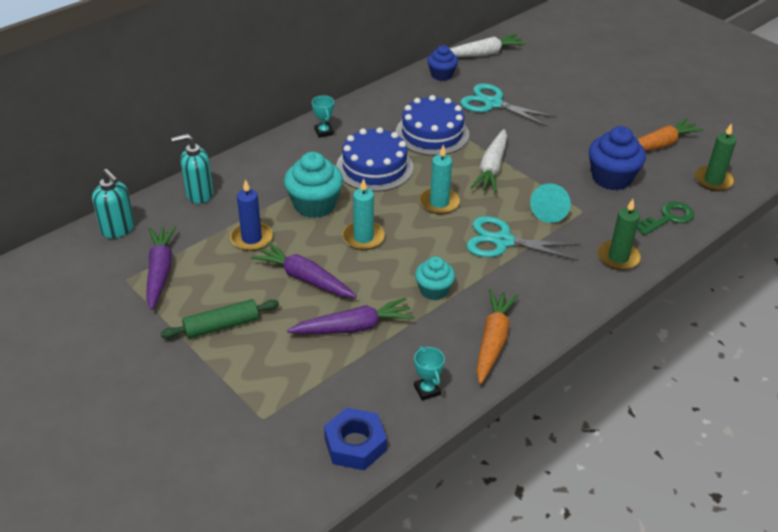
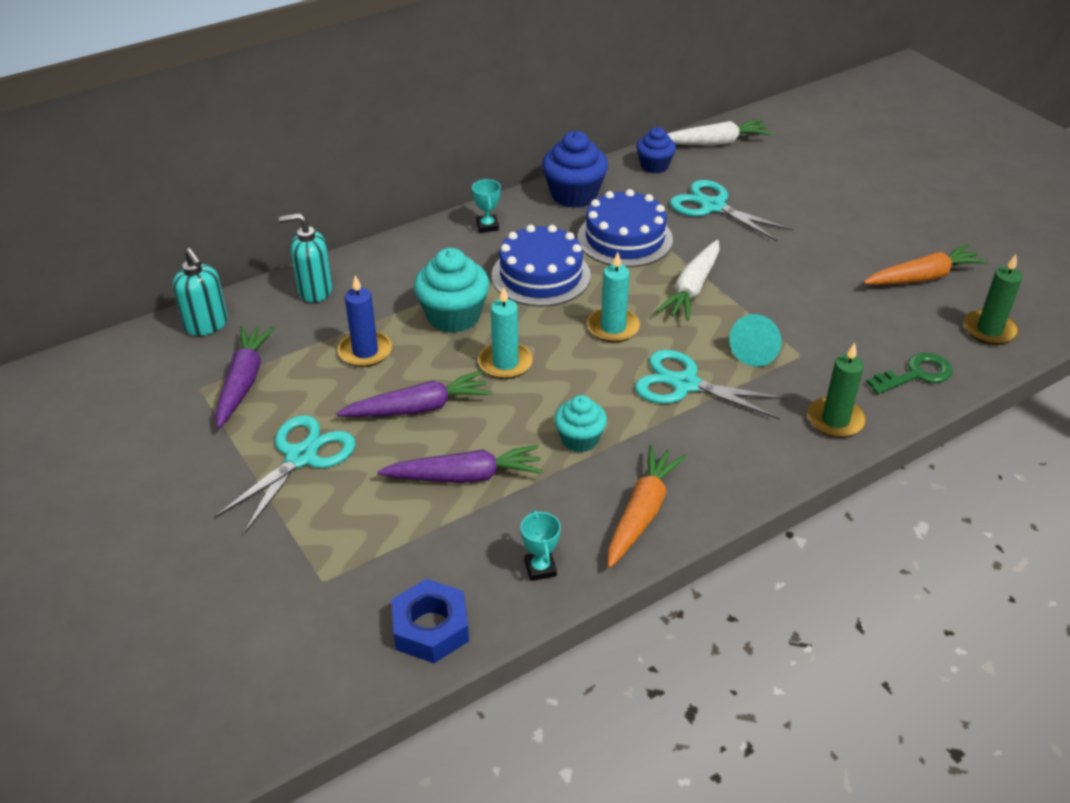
camera: 10 degrees right, 0 degrees up
green rolling pin [161,299,279,339] -> turquoise scissors [215,415,356,533]
purple carrot [251,242,357,298] -> purple carrot turned 120 degrees clockwise [336,371,492,417]
blue cupcake [589,126,646,191] -> blue cupcake moved to [542,131,608,208]

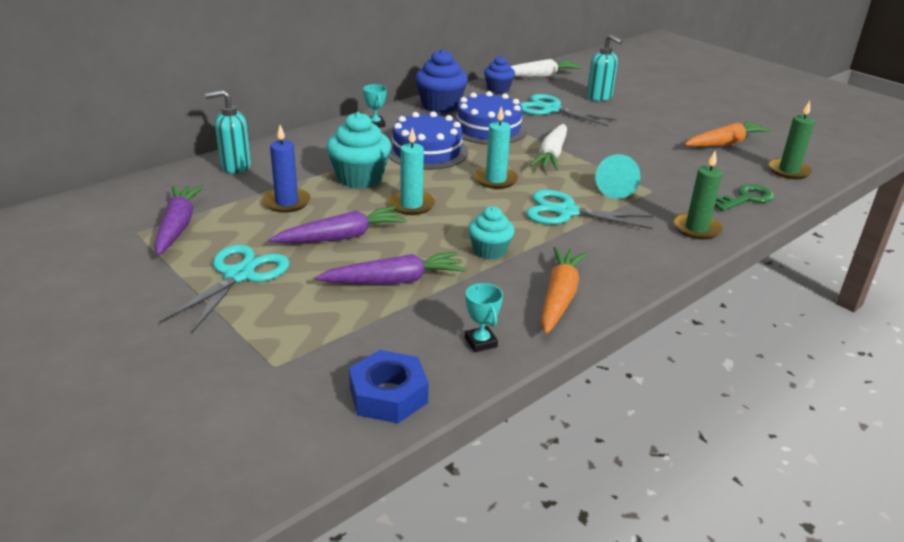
camera: 10 degrees left, 10 degrees down
turquoise soap dispenser [173,248,228,336] -> turquoise soap dispenser moved to [587,34,623,101]

